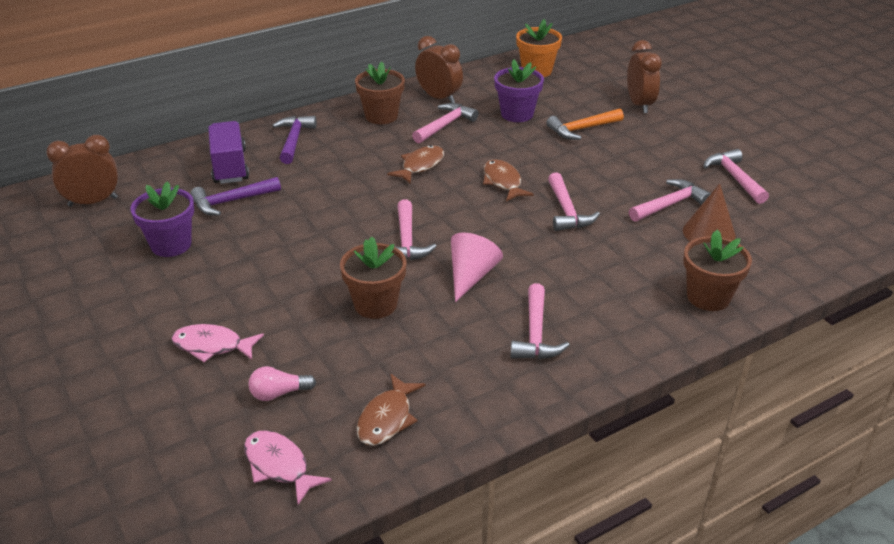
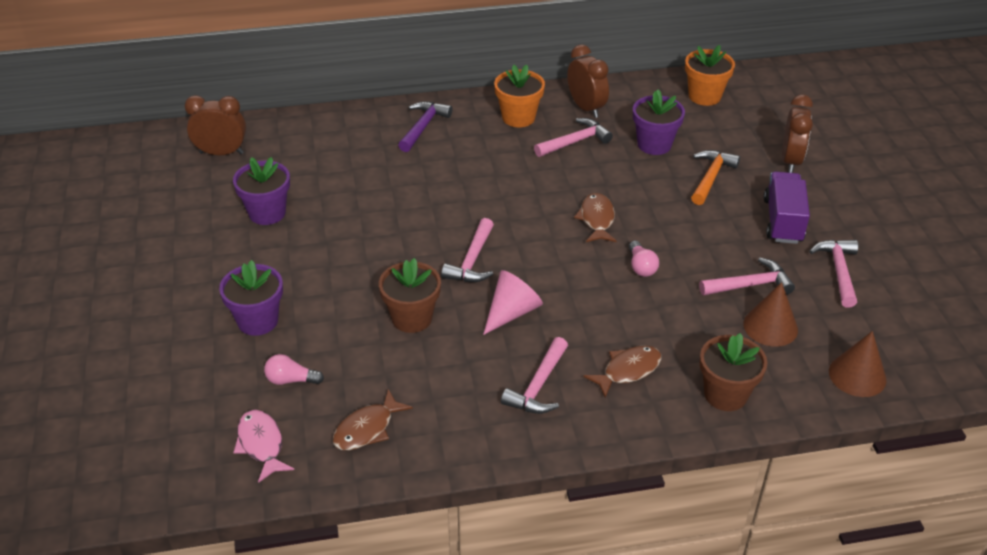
camera: 20 degrees right, 5 degrees up
pink fish [171,324,264,362] -> purple flower pot [219,260,283,336]
purple hammer [190,177,281,216] -> none
purple truck [208,121,249,184] -> purple truck moved to [764,172,810,244]
brown flower pot [355,62,405,124] -> orange flower pot [494,65,545,127]
brown fish [387,145,444,184] -> brown fish moved to [583,346,661,398]
orange hammer [546,108,624,140] -> orange hammer turned 120 degrees clockwise [691,150,740,205]
pink hammer [548,172,600,231] -> pink light bulb [629,241,659,277]
none -> brown cone [829,331,886,397]

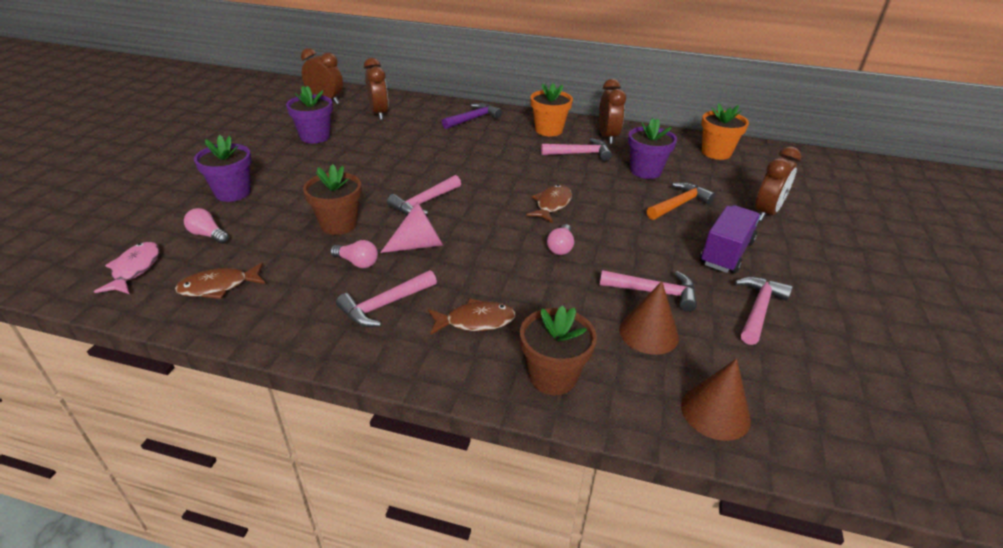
camera: 25 degrees right, 5 degrees down
none -> pink light bulb [330,240,378,268]
none -> brown clock [364,58,388,120]

